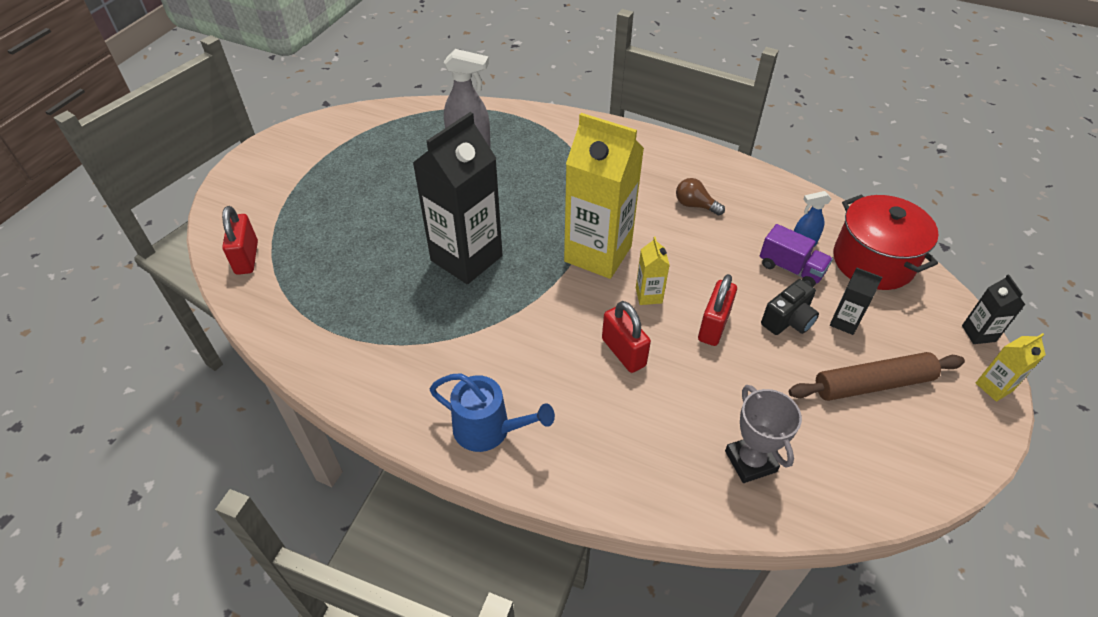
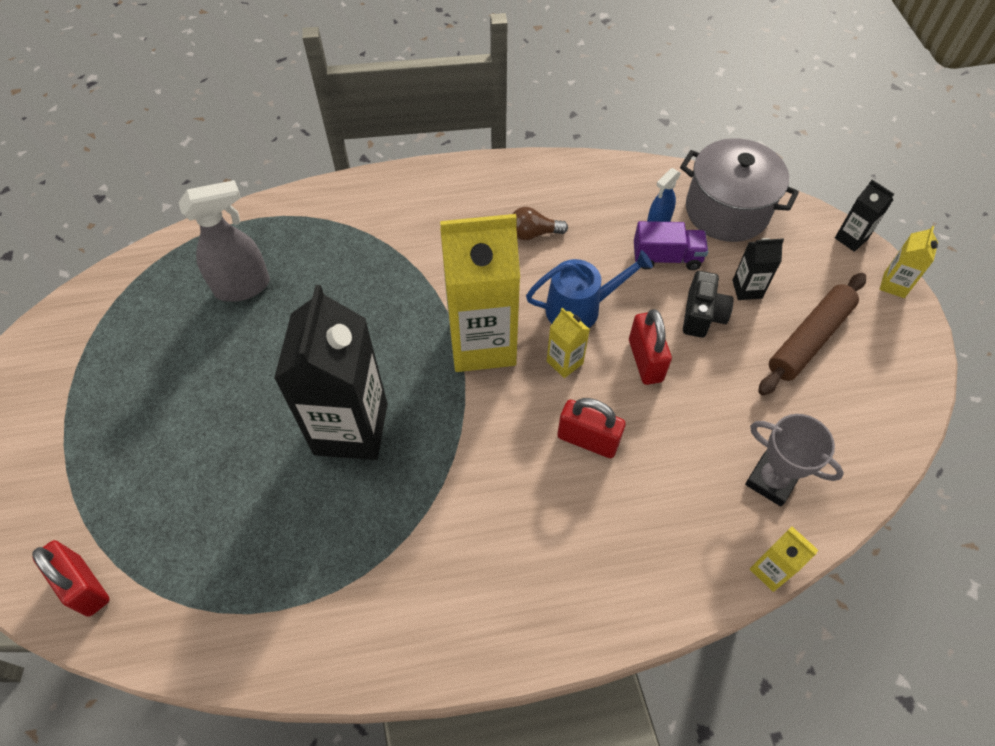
camera: 35 degrees left, 10 degrees up
blue watering can [430,373,555,452] -> blue watering can moved to [526,250,653,328]
red pot [834,195,939,290] -> grey pot [680,138,799,242]
none -> yellow carton [750,526,818,592]

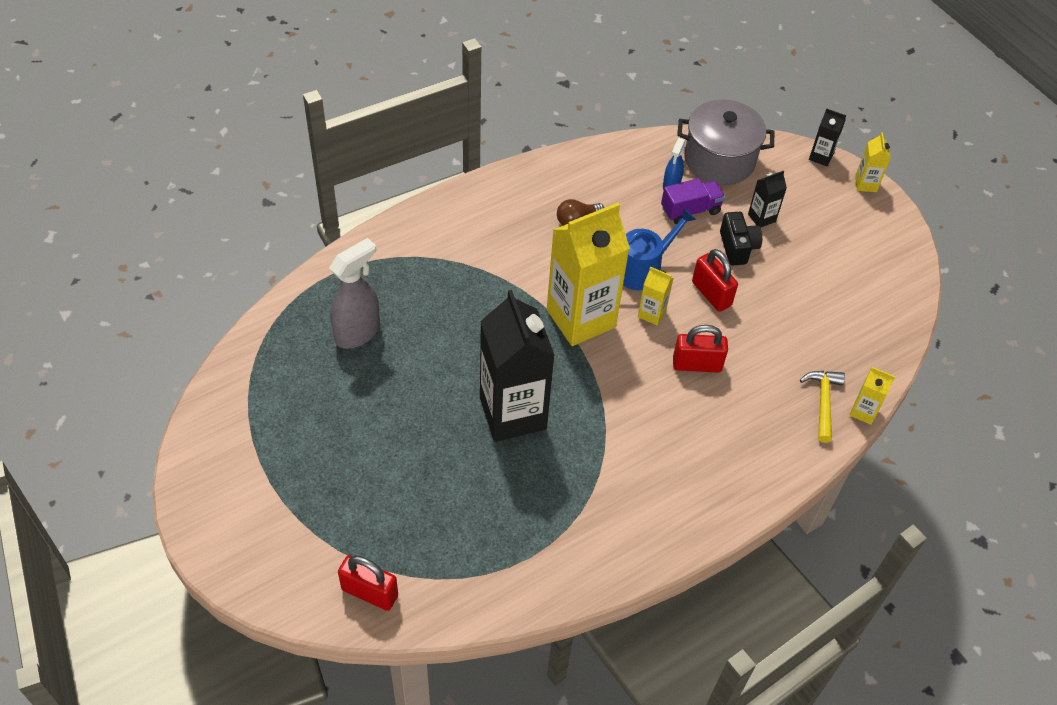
camera: 25 degrees left, 5 degrees down
grey trophy [745,414,844,506] -> none
brown rolling pin [758,273,866,396] -> none
none -> yellow hammer [800,371,845,443]

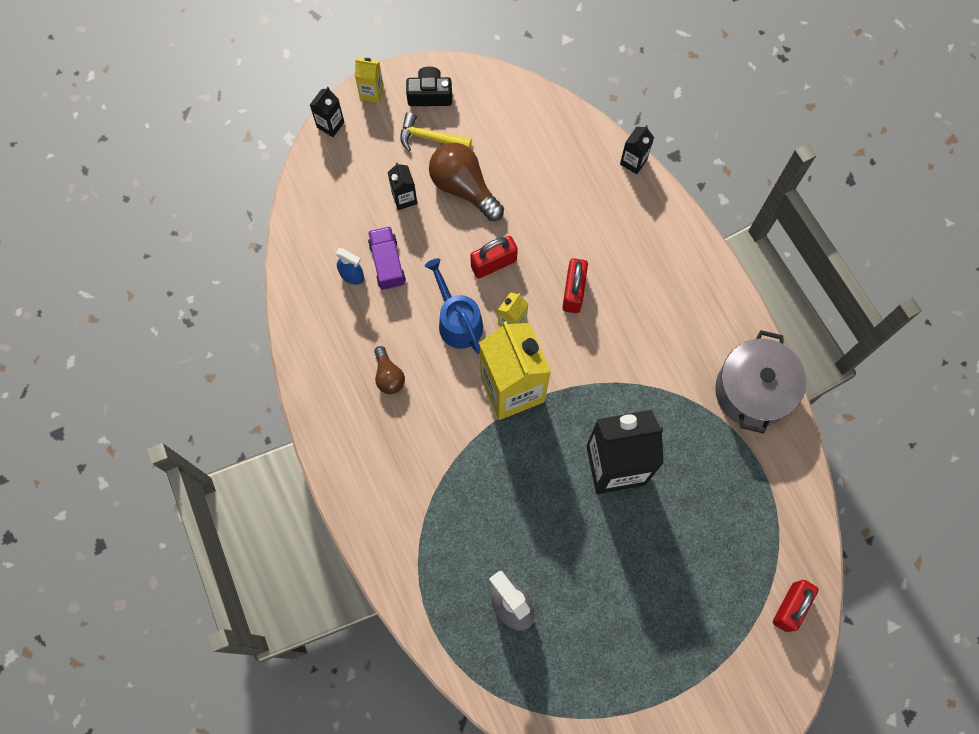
camera: 80 degrees left, 20 degrees up
grey pot [677,99,775,185] -> grey pot moved to [715,330,806,434]
black camera [720,212,762,265] -> black camera moved to [406,67,452,106]
yellow hammer [800,371,845,443] -> yellow hammer moved to [400,112,472,151]
yellow carton [849,367,895,425] -> black carton [620,125,654,174]
none -> brown light bulb [429,143,504,221]

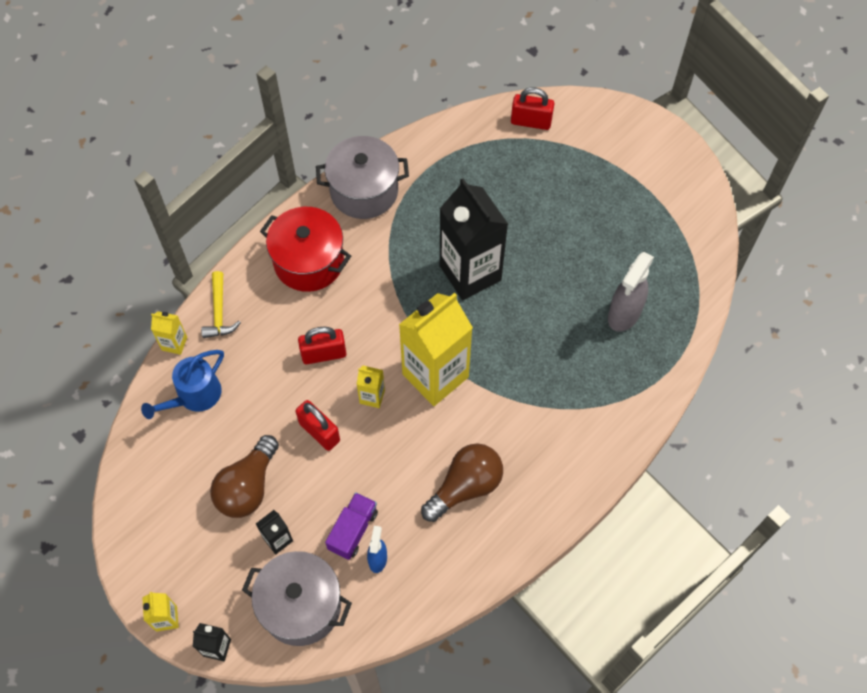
camera: 110 degrees left, 10 degrees down
purple truck [368,226,406,290] -> purple truck turned 150 degrees clockwise [325,492,378,560]
brown light bulb [374,346,405,394] -> brown light bulb [421,444,503,522], size x1.78
yellow hammer [400,112,472,151] -> yellow hammer moved to [201,271,241,338]
black camera [406,67,452,106] -> none
blue watering can [425,258,483,354] -> blue watering can moved to [141,350,224,419]
black carton [620,125,654,174] -> yellow carton [151,311,187,355]
none -> grey pot [242,551,352,646]
none -> red pot [260,207,351,292]

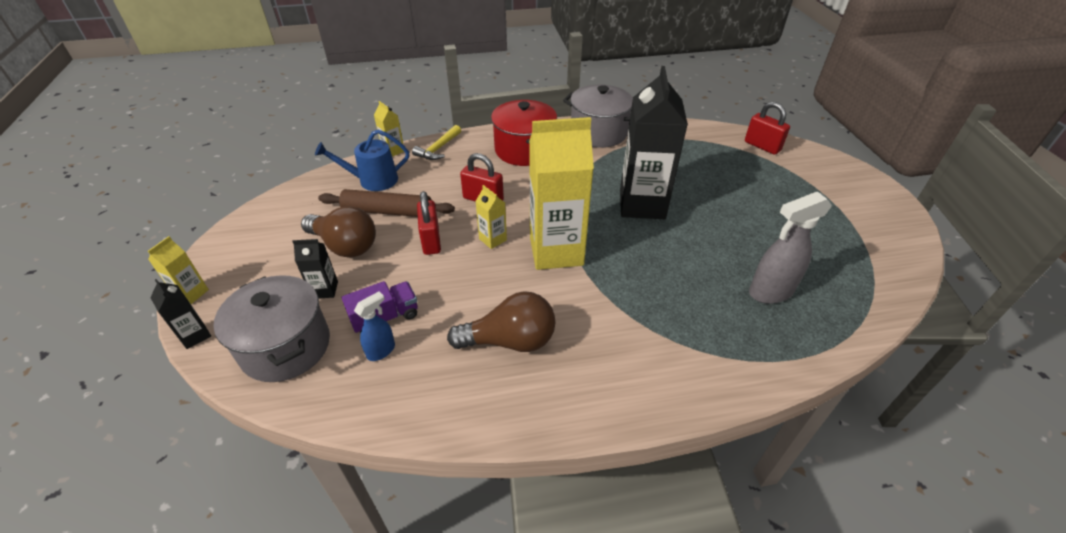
camera: 35 degrees right, 20 degrees down
brown light bulb [210,435,279,518] -> brown light bulb turned 120 degrees counterclockwise [301,206,376,258]
none -> brown rolling pin [318,189,455,217]

